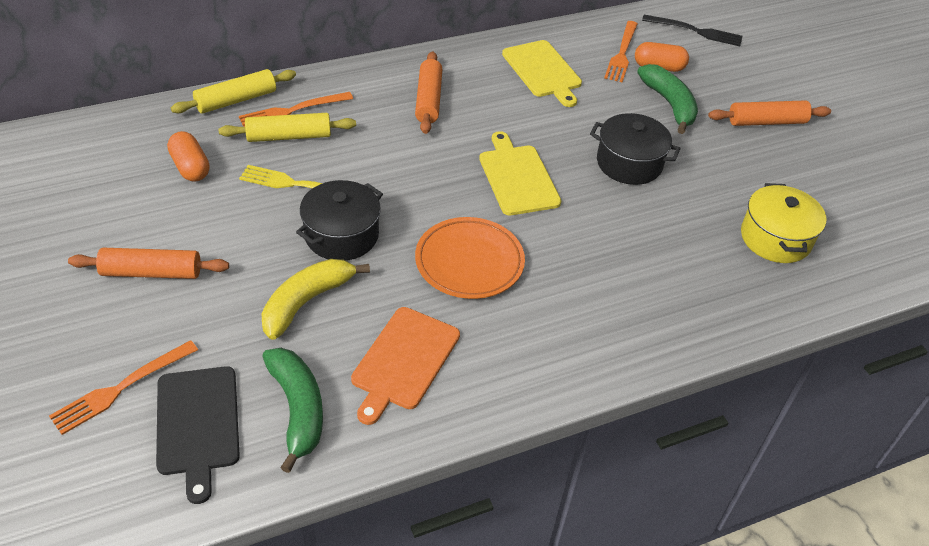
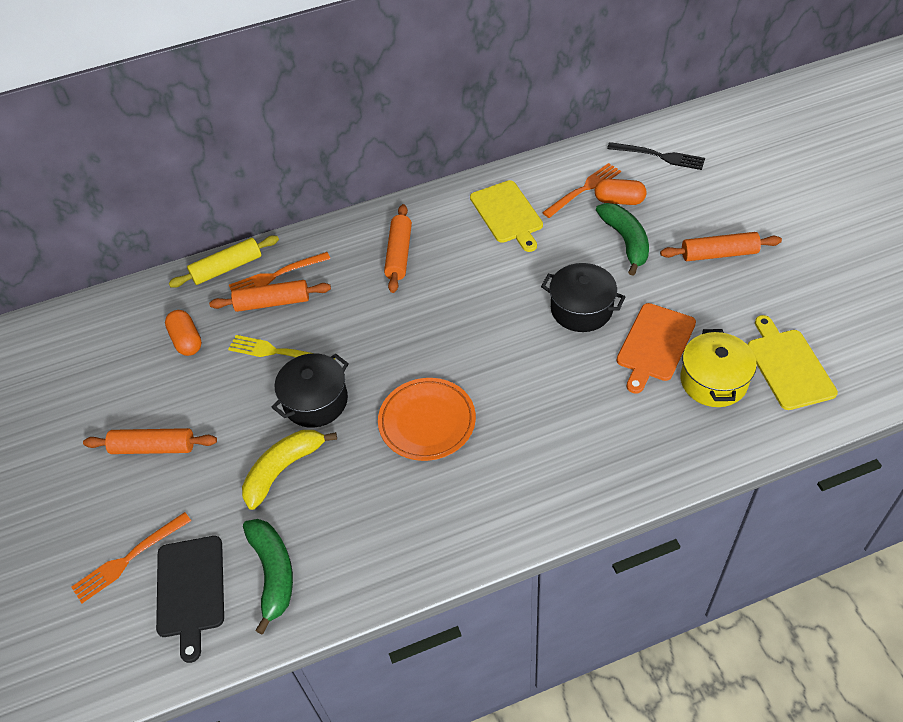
camera: 10 degrees right, 5 degrees up
yellow rolling pin [219,113,356,142] -> orange rolling pin [209,280,331,312]
orange cutting board [351,307,460,425] -> orange cutting board moved to [617,303,696,394]
yellow cutting board [479,131,561,215] -> yellow cutting board moved to [748,315,838,410]
orange fork [604,21,638,82] -> orange fork turned 150 degrees counterclockwise [542,163,621,218]

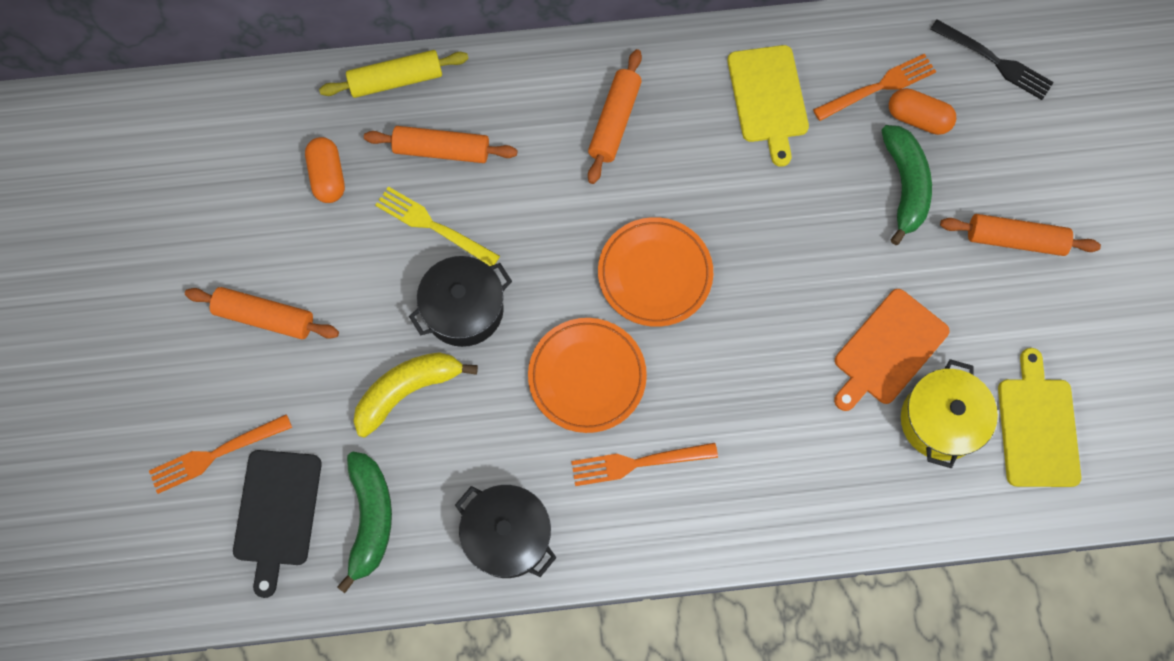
camera: 10 degrees right, 20 degrees up
orange fork [229,252,330,291] -> orange fork moved to [571,443,718,486]
black pot [541,263,626,332] -> black pot moved to [455,485,557,578]
none -> orange plate [598,217,713,327]

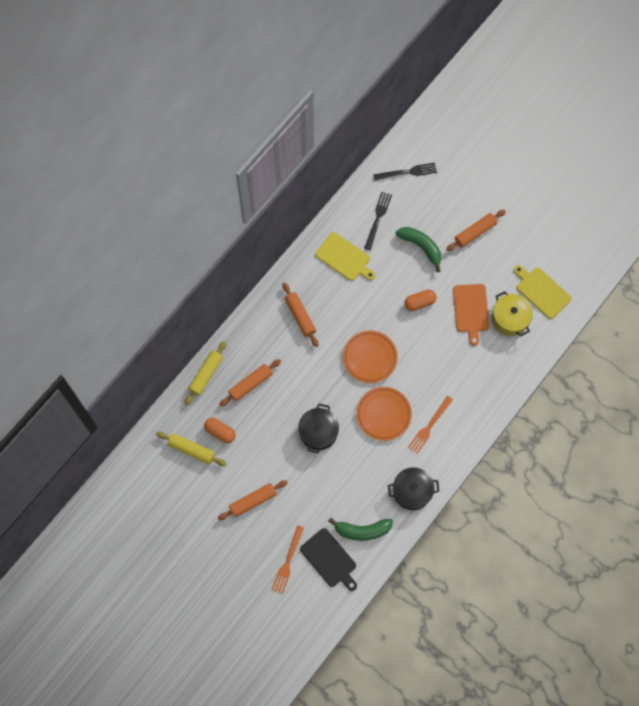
camera: 45 degrees left, 0 degrees up
green banana [337,451,392,593] -> green banana turned 135 degrees clockwise [328,518,393,541]
yellow banana [354,352,478,438] -> none
yellow fork [375,186,500,266] -> none
orange fork [813,54,936,121] -> black fork [364,192,392,250]
orange capsule [889,88,956,135] -> orange capsule moved to [404,289,437,311]
none -> yellow rolling pin [156,432,227,466]

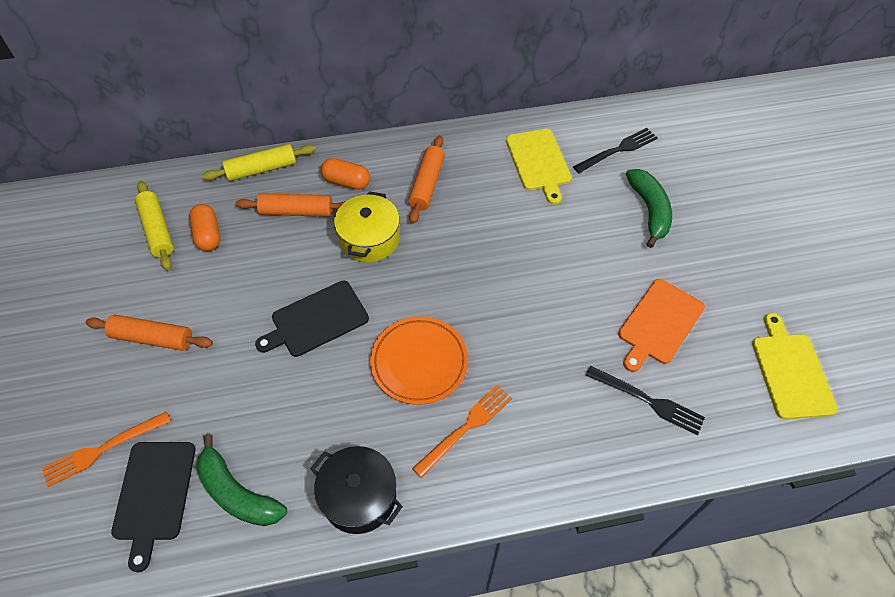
camera: 40 degrees right, 15 degrees down
black pot [298,404,339,454] -> black cutting board [255,281,369,357]
orange plate [343,331,398,383] -> none
black fork [373,162,437,180] -> black fork moved to [585,366,705,436]
orange capsule [404,289,437,311] -> orange capsule moved to [321,158,370,190]
orange fork [408,396,453,454] -> orange fork turned 150 degrees clockwise [412,385,512,478]
orange rolling pin [446,210,506,251] -> none
yellow pot [492,291,533,337] -> yellow pot moved to [334,191,400,263]

